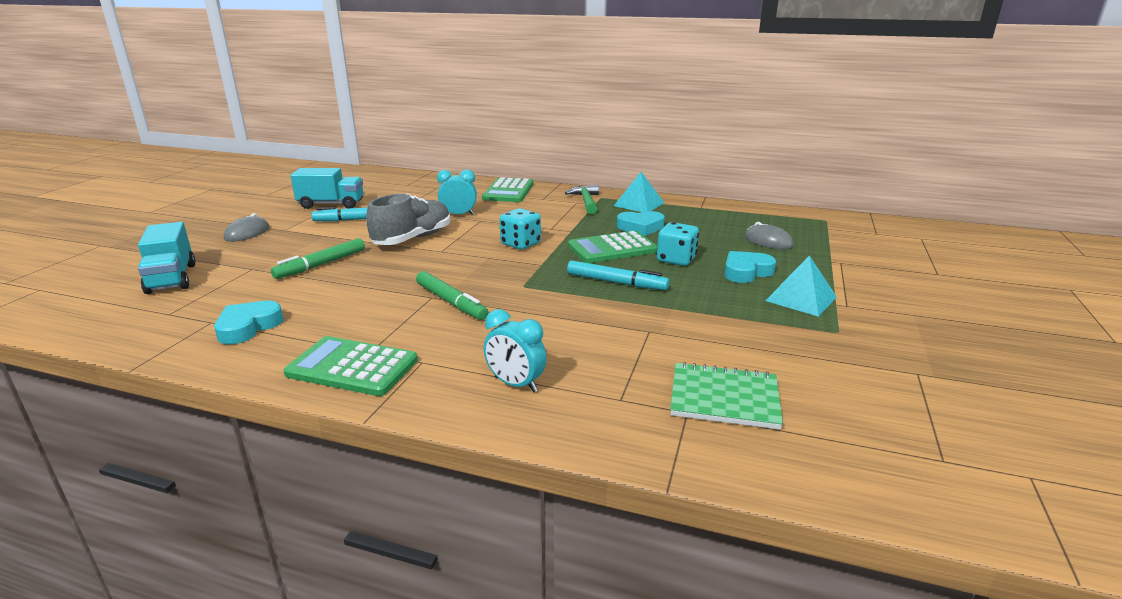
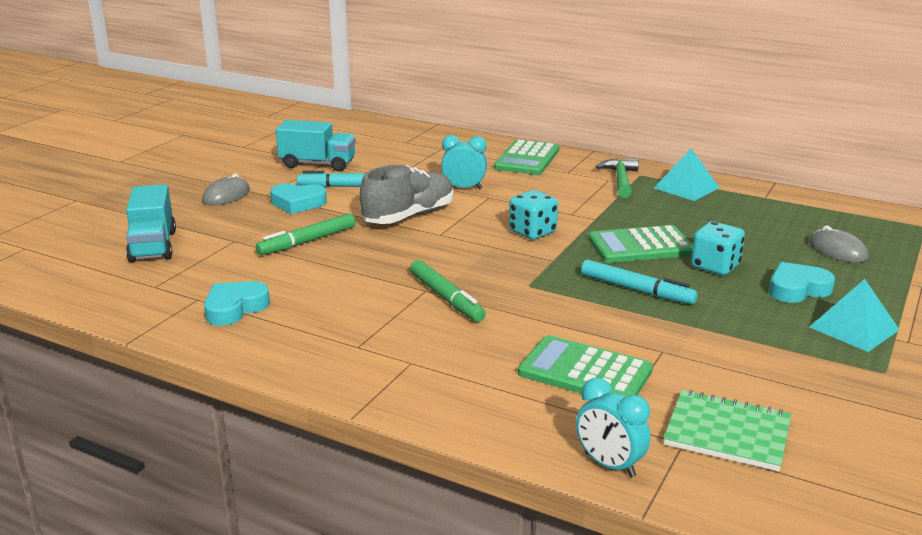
camera: 10 degrees right, 0 degrees up
green calculator [284,336,418,396] -> green calculator moved to [518,335,653,397]
turquoise clock [484,309,547,392] -> turquoise clock moved to [576,378,650,477]
turquoise heart [617,211,665,236] -> turquoise heart moved to [270,183,327,214]

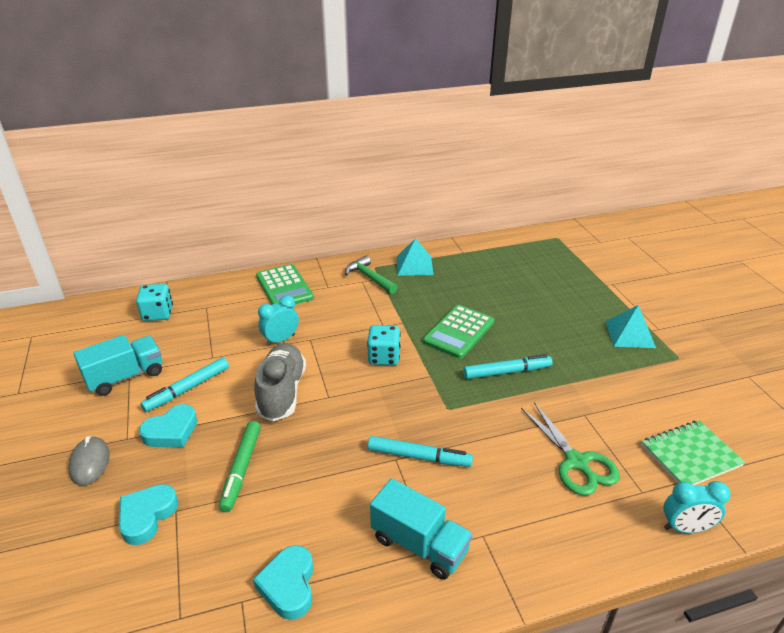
camera: 45 degrees left, 10 degrees up
turquoise truck [126,184,176,262] -> turquoise truck moved to [370,478,473,580]
green marker [410,260,486,322] -> turquoise marker [368,436,473,467]
green calculator [518,335,653,397] -> green scissors [521,402,620,496]
turquoise dice [691,221,745,275] -> turquoise dice moved to [136,284,173,321]
turquoise heart [769,262,835,303] -> turquoise heart moved to [119,484,178,545]
grey mouse [809,225,869,263] -> none

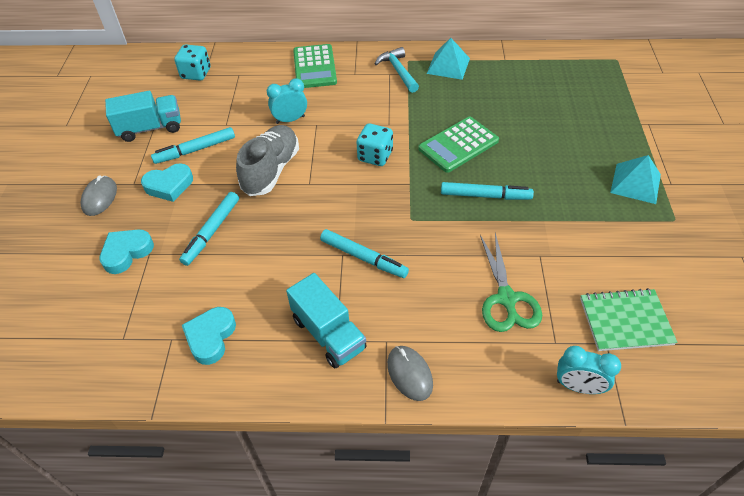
camera: 20 degrees right, 15 degrees up
green marker [219,421,261,512] -> turquoise marker [179,192,239,266]
green hammer [345,255,398,294] -> turquoise hammer [375,47,419,93]
none -> grey mouse [387,346,433,401]

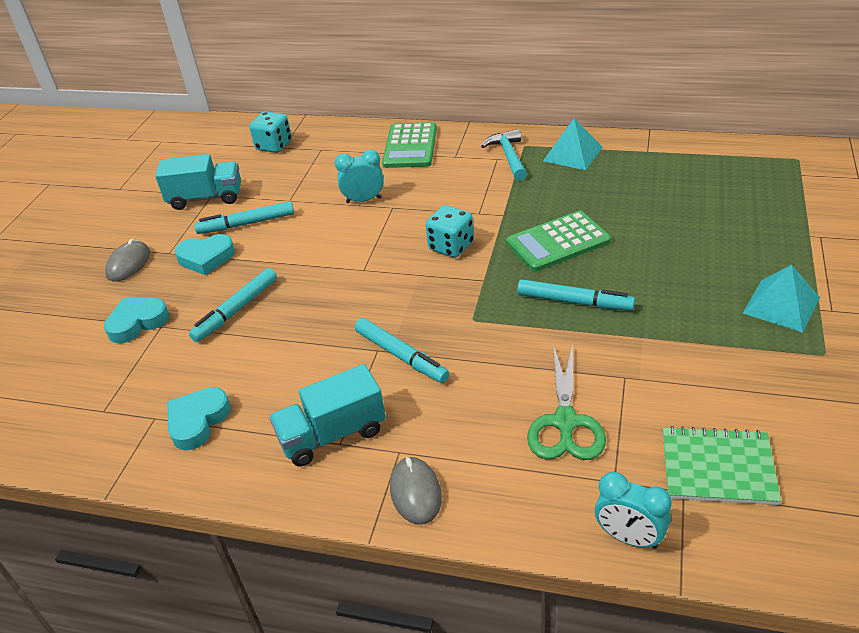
camera: 15 degrees right, 10 degrees down
grey shoe [236,125,299,196] -> none
turquoise truck [286,273,367,368] -> turquoise truck turned 90 degrees clockwise [269,364,386,467]

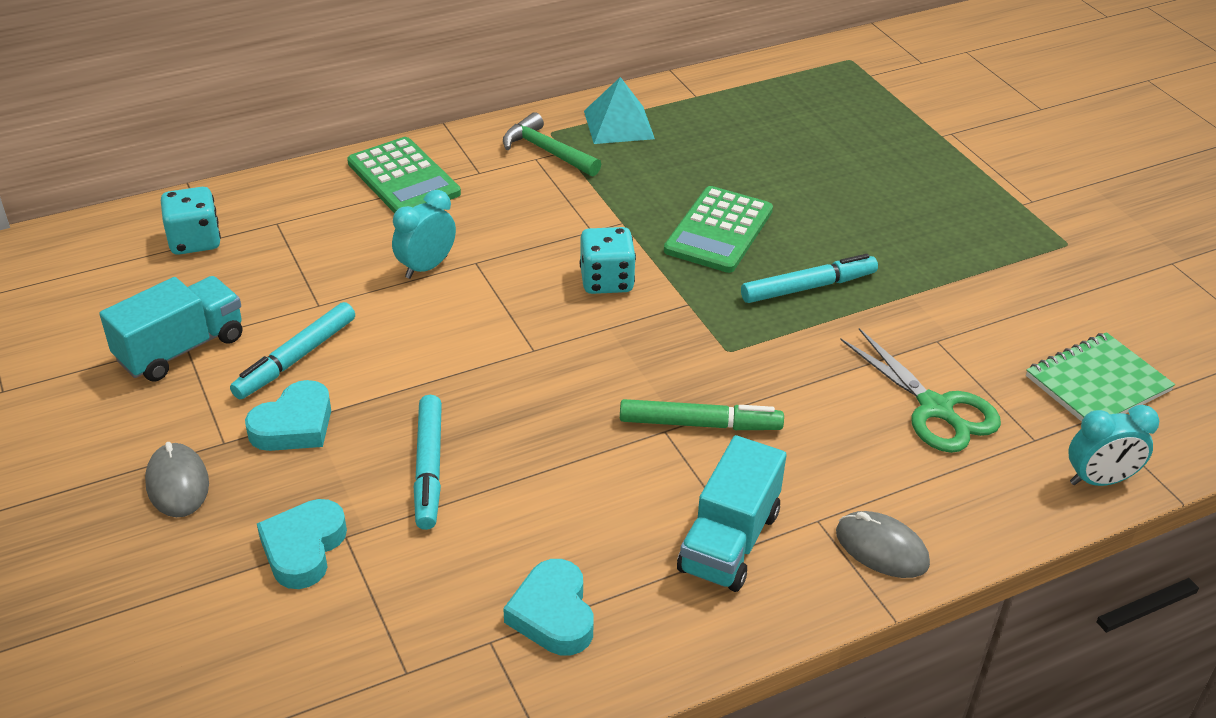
camera: 45 degrees left, 0 degrees up
turquoise marker [355,318,450,383] -> green marker [620,399,784,430]
turquoise hammer [481,129,527,181] -> green hammer [503,112,601,176]
turquoise pyramid [743,265,820,332] -> none

